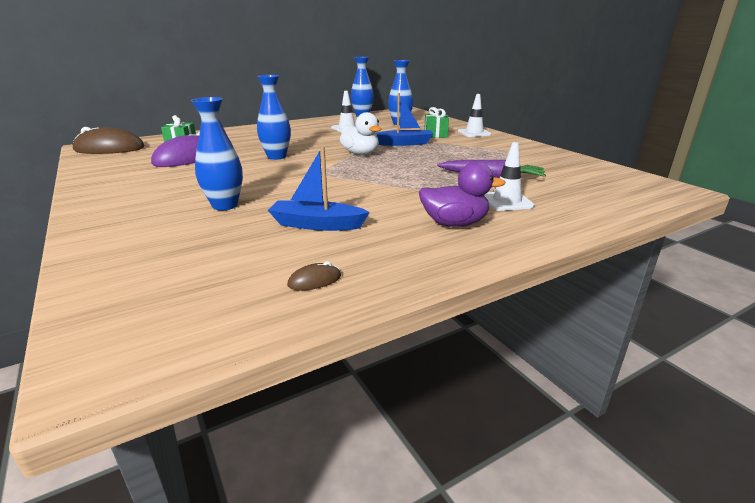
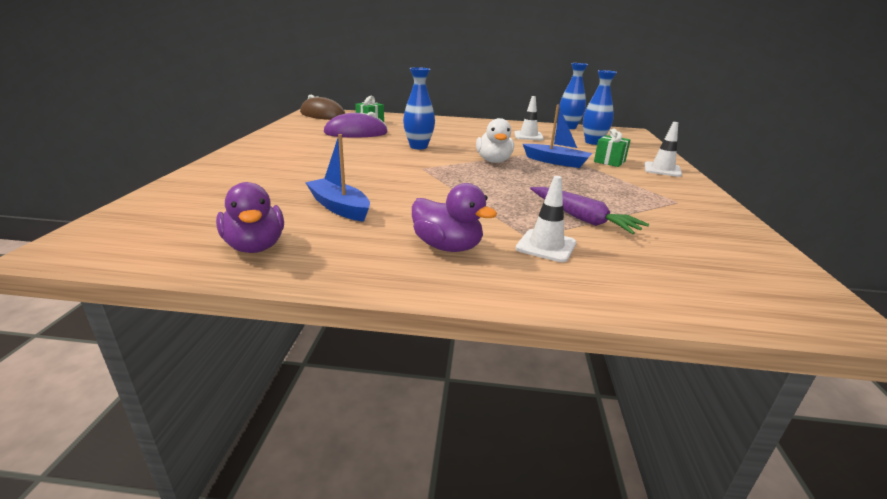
camera: 35 degrees right, 0 degrees up
blue vase [191,97,243,211] -> none
brown mouse [287,261,341,290] -> purple duck [216,182,284,253]

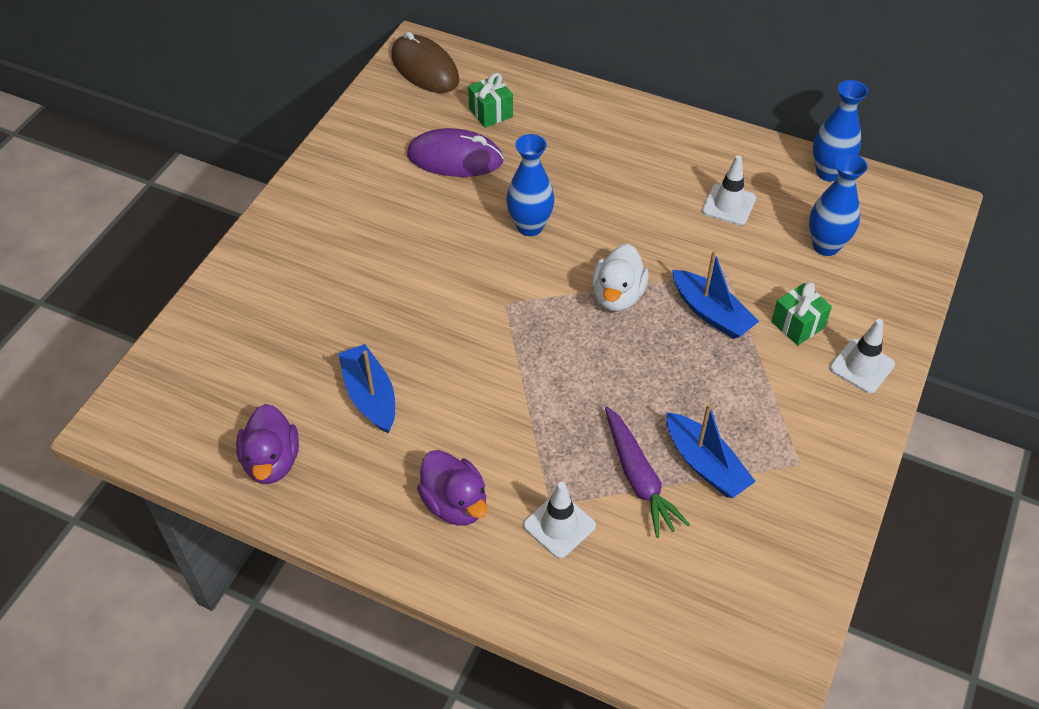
camera: 20 degrees right, 25 degrees up
none -> blue boat [666,404,756,498]

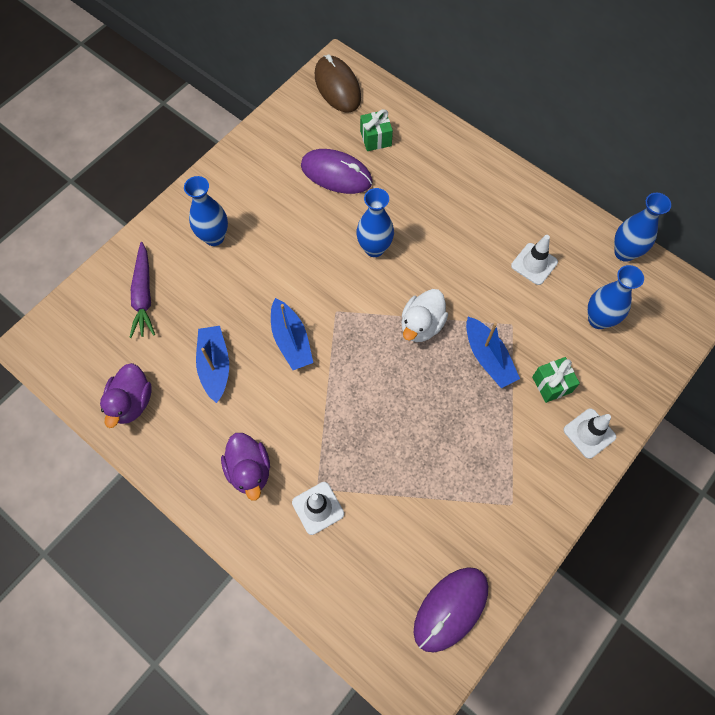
camera: 15 degrees right, 15 degrees up
purple carrot [605,406,690,538] -> purple carrot moved to [129,242,155,338]
blue boat [666,404,756,498] -> blue boat moved to [271,298,313,370]
none -> blue vase [184,176,228,246]
none -> purple mouse [413,567,488,652]

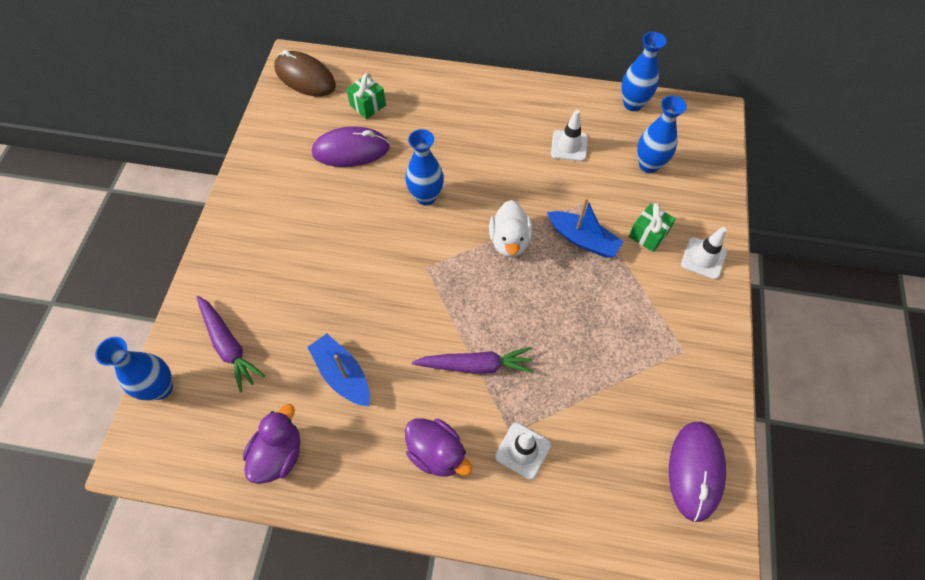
camera: 30 degrees left, 5 degrees down
purple duck [100,363,152,428] -> purple duck turned 135 degrees counterclockwise [243,404,300,484]
blue vase [184,176,228,246] -> blue vase moved to [95,337,173,400]
blue boat [271,298,313,370] -> none
none -> purple carrot [412,347,534,374]

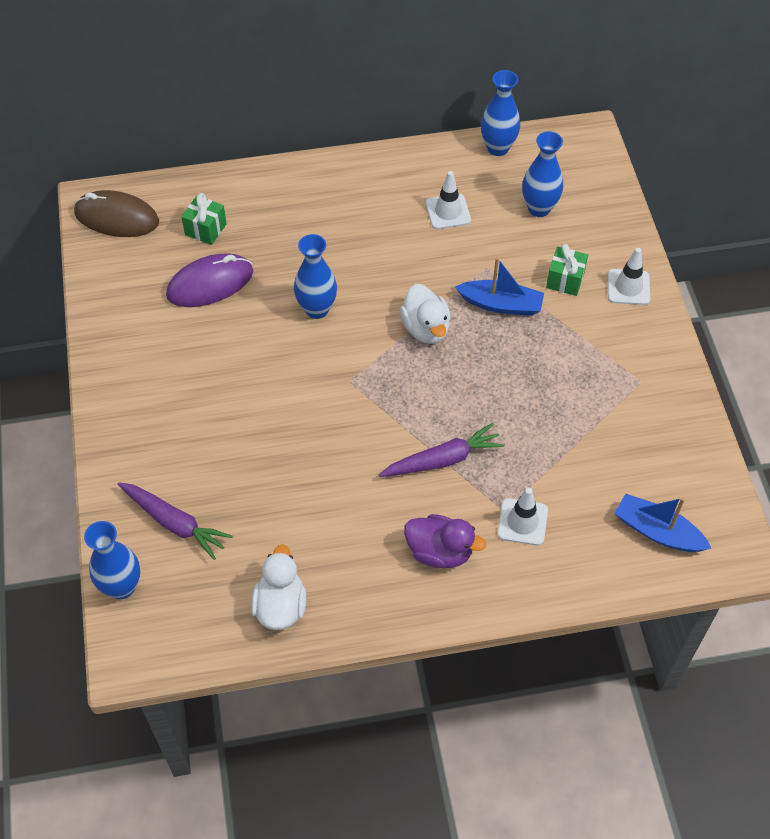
camera: 20 degrees left, 5 degrees down
purple duck [243,404,300,484] -> white duck [251,544,307,630]
blue boat [307,334,370,407] -> blue boat moved to [615,493,711,552]
purple mouse [669,422,726,522] -> none

